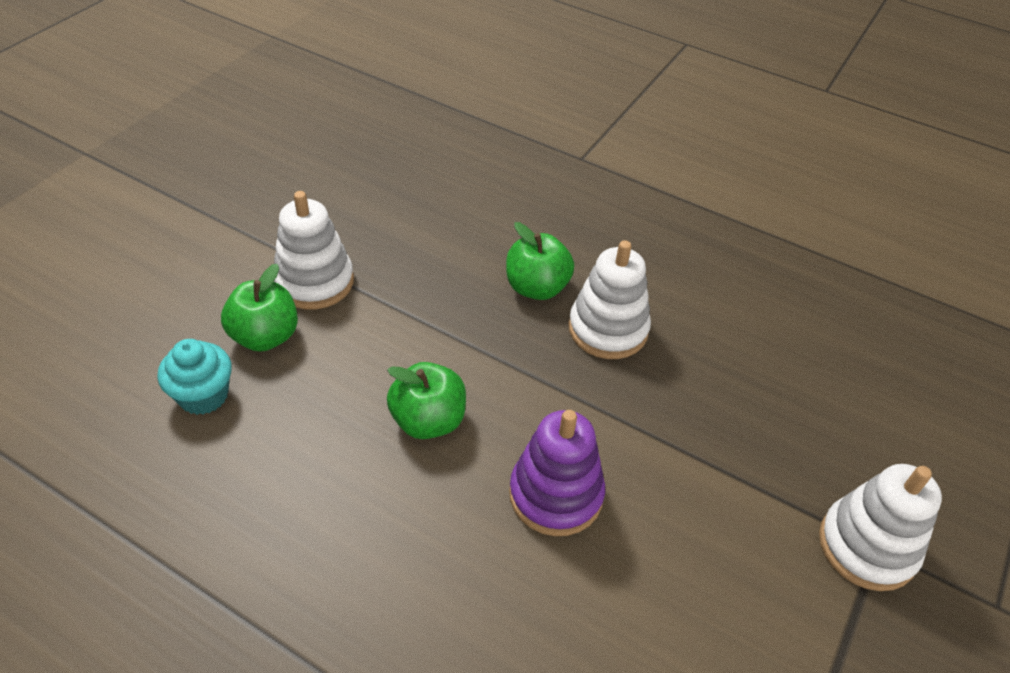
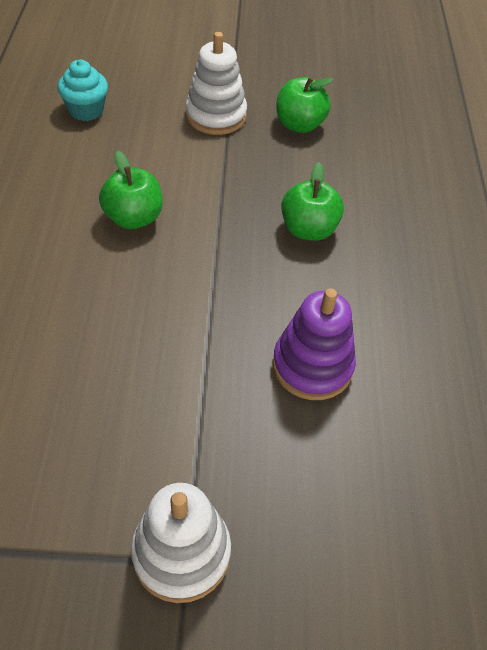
camera: 60 degrees right, 5 degrees up
green apple [221,264,298,352] -> green apple moved to [276,77,334,133]
purple stacking toy [509,410,605,536] -> purple stacking toy moved to [272,288,356,400]
white stacking toy [568,240,651,359] -> none

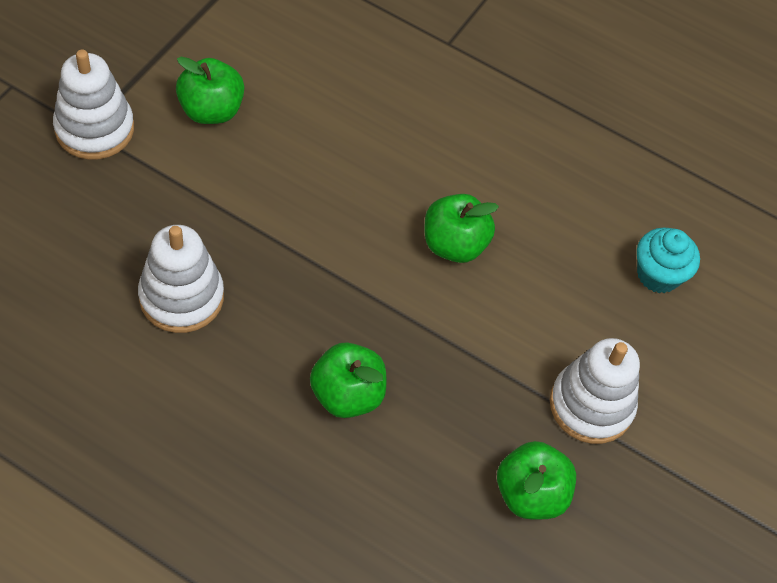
camera: 115 degrees right, 5 degrees up
purple stacking toy [272,288,356,400] -> white stacking toy [138,225,224,333]
none -> green apple [176,57,245,124]

